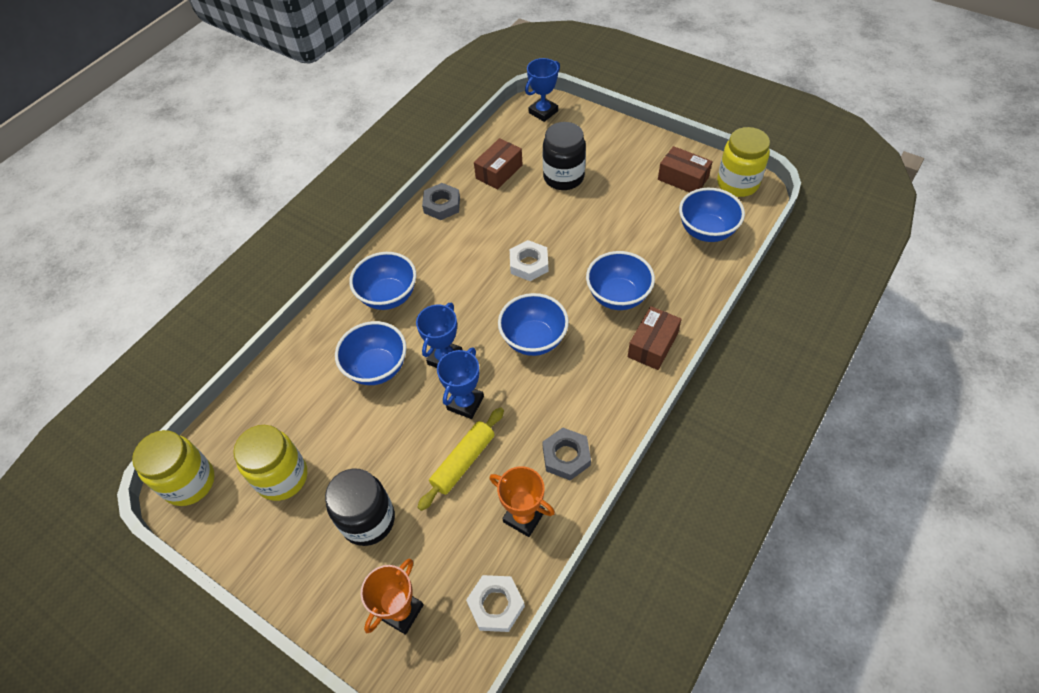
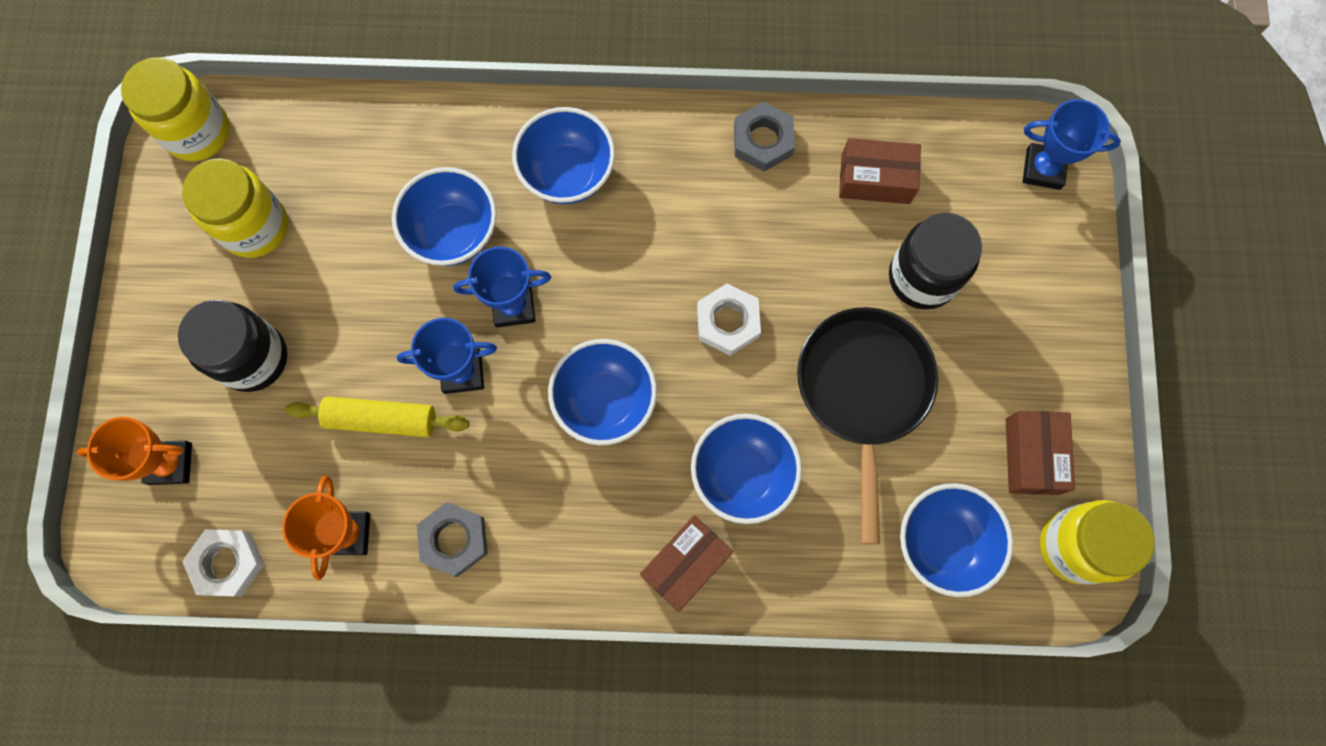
camera: 55 degrees right, 20 degrees up
brown box [628,306,682,370] -> brown box turned 45 degrees counterclockwise [640,515,733,612]
none -> black pan [797,307,939,544]

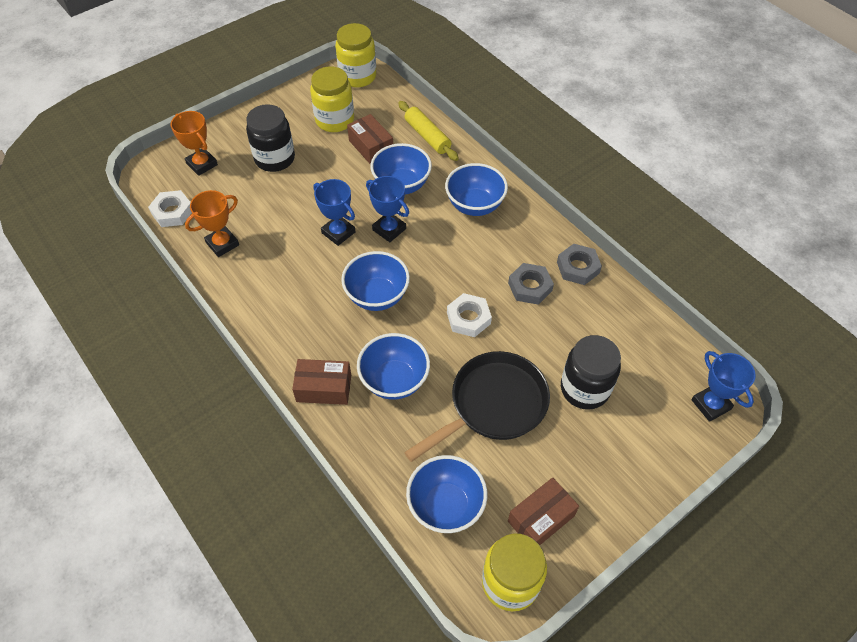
camera: 50 degrees right, 20 degrees down
yellow rolling pin [285,396,469,437] -> yellow rolling pin moved to [398,101,459,161]
grey nut [417,502,487,577] -> grey nut moved to [508,263,554,305]
brown box [839,138,921,204] -> brown box moved to [347,114,393,164]

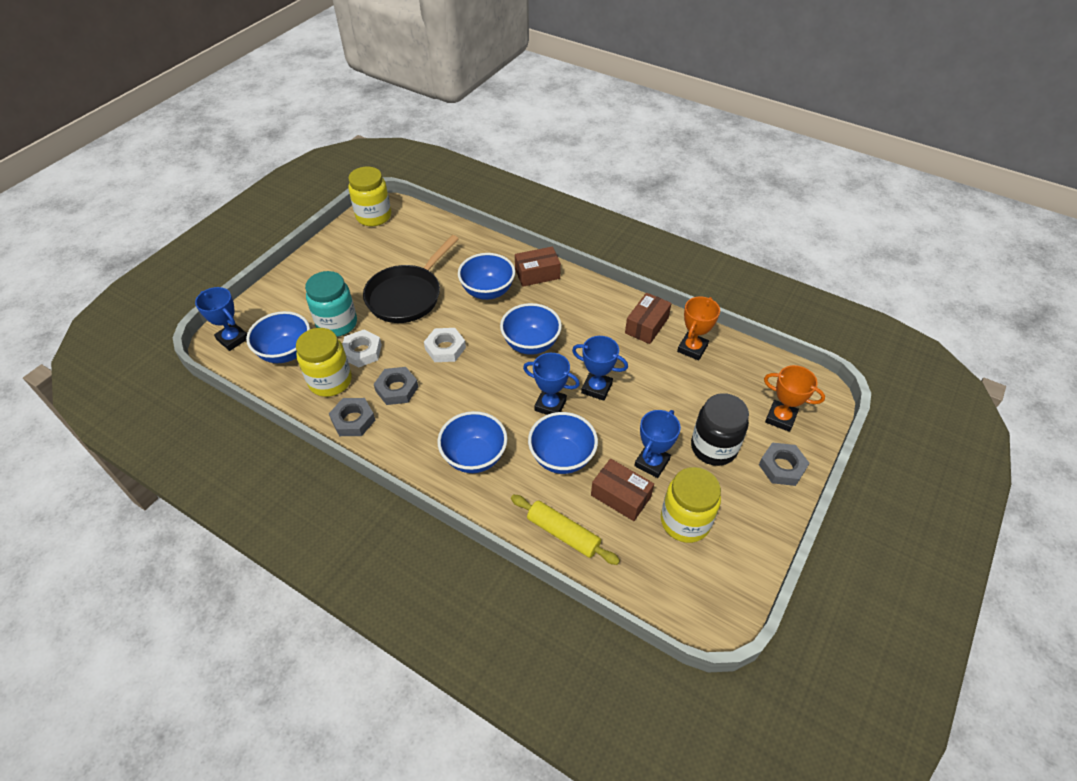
camera: 160 degrees right, 5 degrees down
white nut [148,190,192,227] -> white nut moved to [342,330,382,368]
yellow jar [335,23,376,87] -> yellow jar moved to [296,328,352,397]
blue bowl [406,455,487,533] -> blue bowl moved to [246,311,310,363]
brown box [508,478,579,545] -> brown box moved to [625,293,672,344]
black jar [561,335,621,410] -> turquoise jar [305,271,357,337]
none -> blue trophy [634,410,681,478]
none -> grey nut [759,442,809,486]

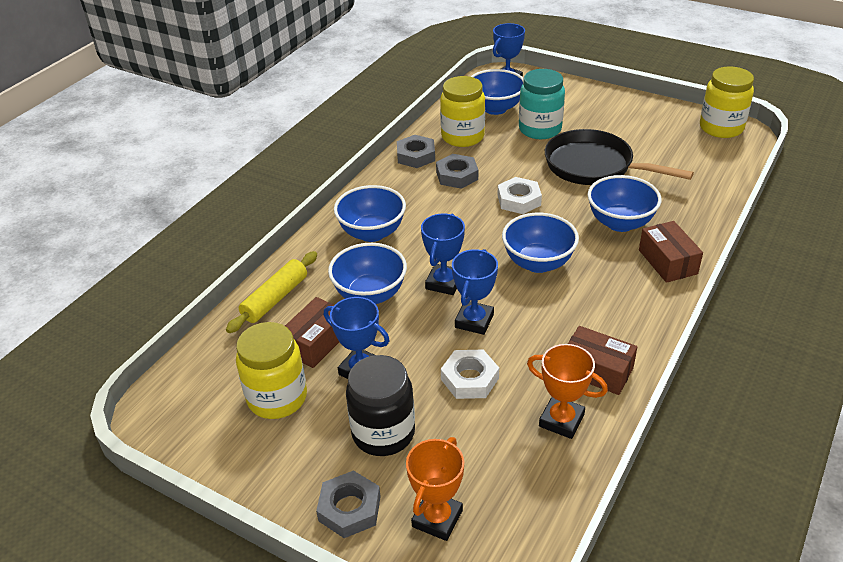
camera: 90 degrees right, 10 degrees down
white nut [342,330,382,368] -> white nut moved to [441,350,499,399]

